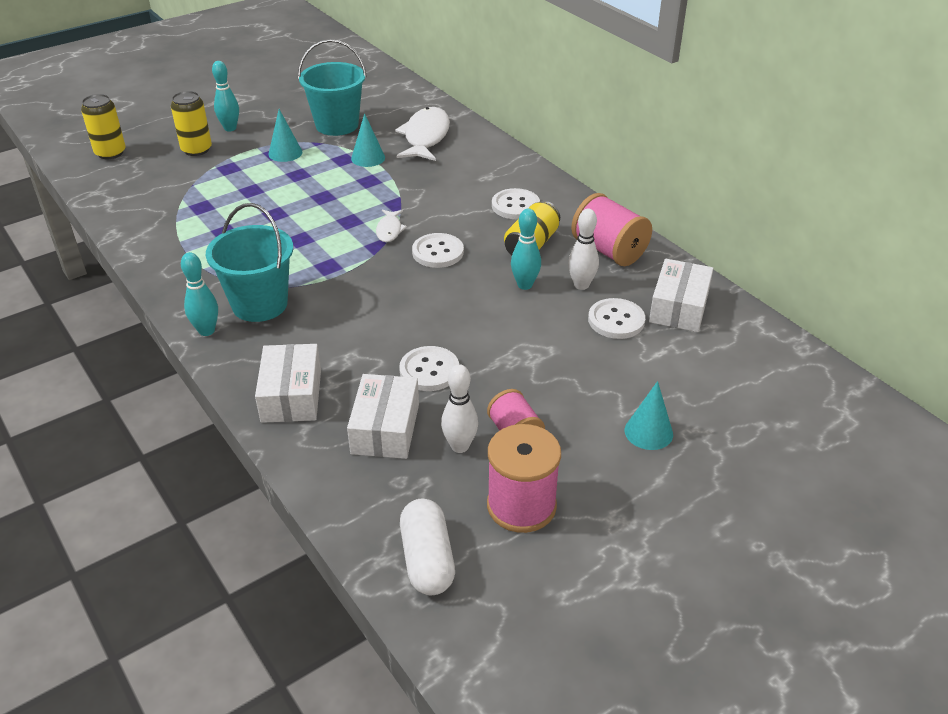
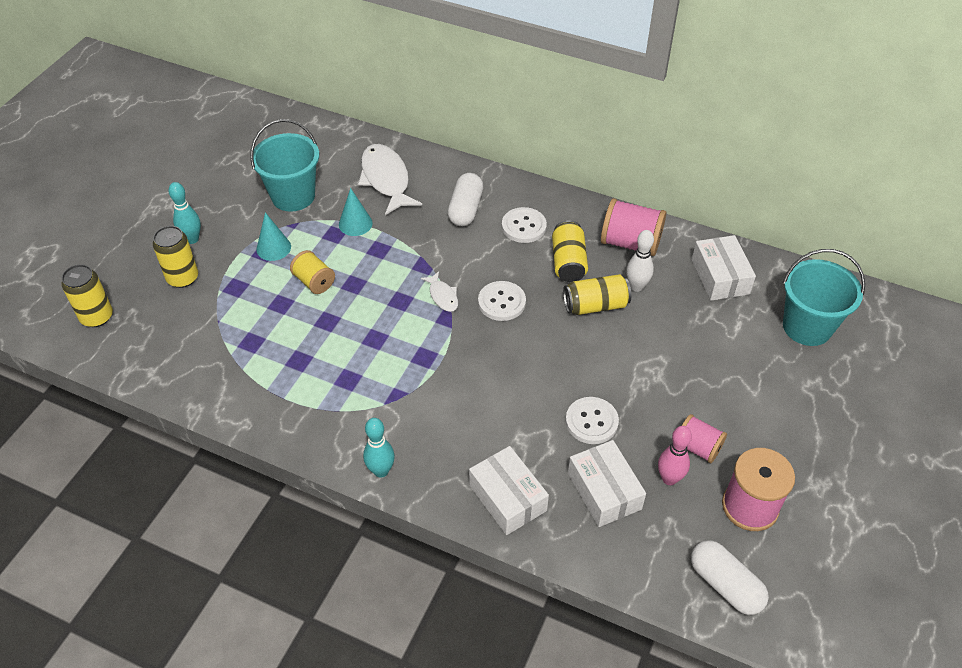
camera: 30 degrees left, 10 degrees up
turquoise bucket [206,203,293,322] -> turquoise bucket moved to [783,249,865,346]
white bowling pin [441,364,478,453] -> pink bowling pin [658,426,692,485]
turquoise bowling pin [511,208,541,290] -> yellow can [563,274,631,315]
white button [588,298,645,339] -> none
turquoise cone [625,381,673,450] -> none
none -> yellow spool [290,250,335,294]
none -> white capsule [448,173,483,226]

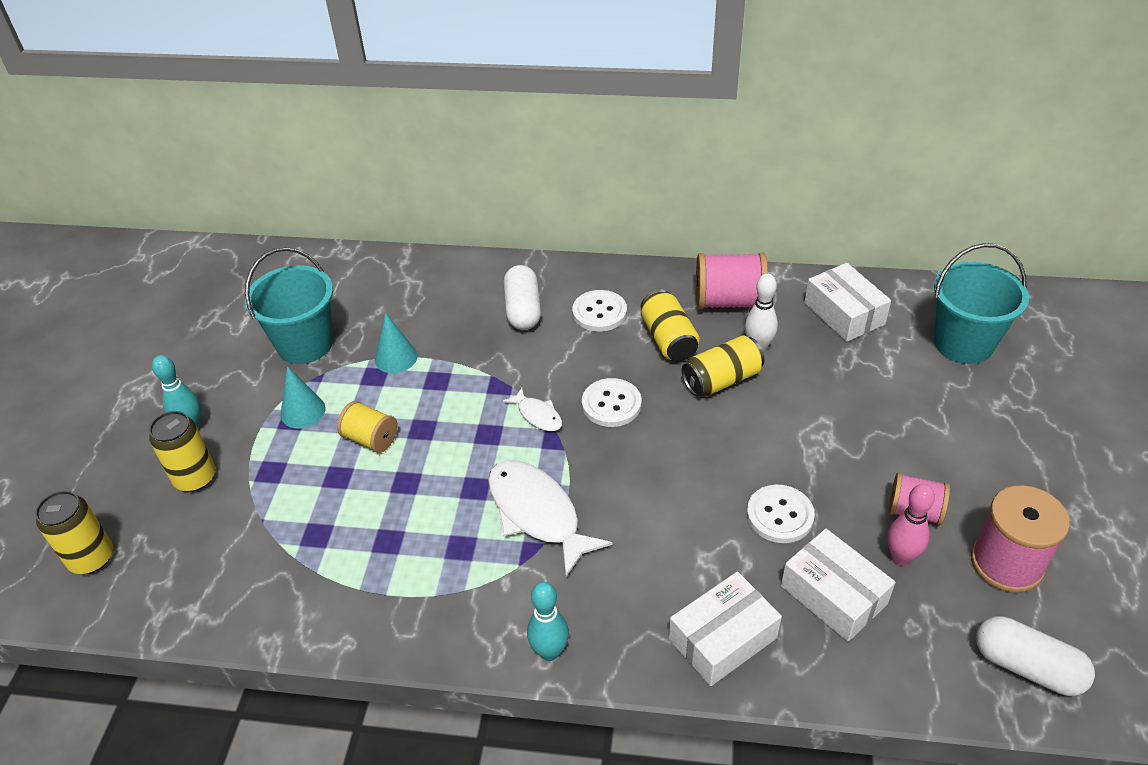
camera: 15 degrees left, 5 degrees down
white fish [358,144,422,215] -> white fish moved to [488,460,613,577]
white box [469,446,549,535] -> white box turned 75 degrees counterclockwise [669,572,782,686]

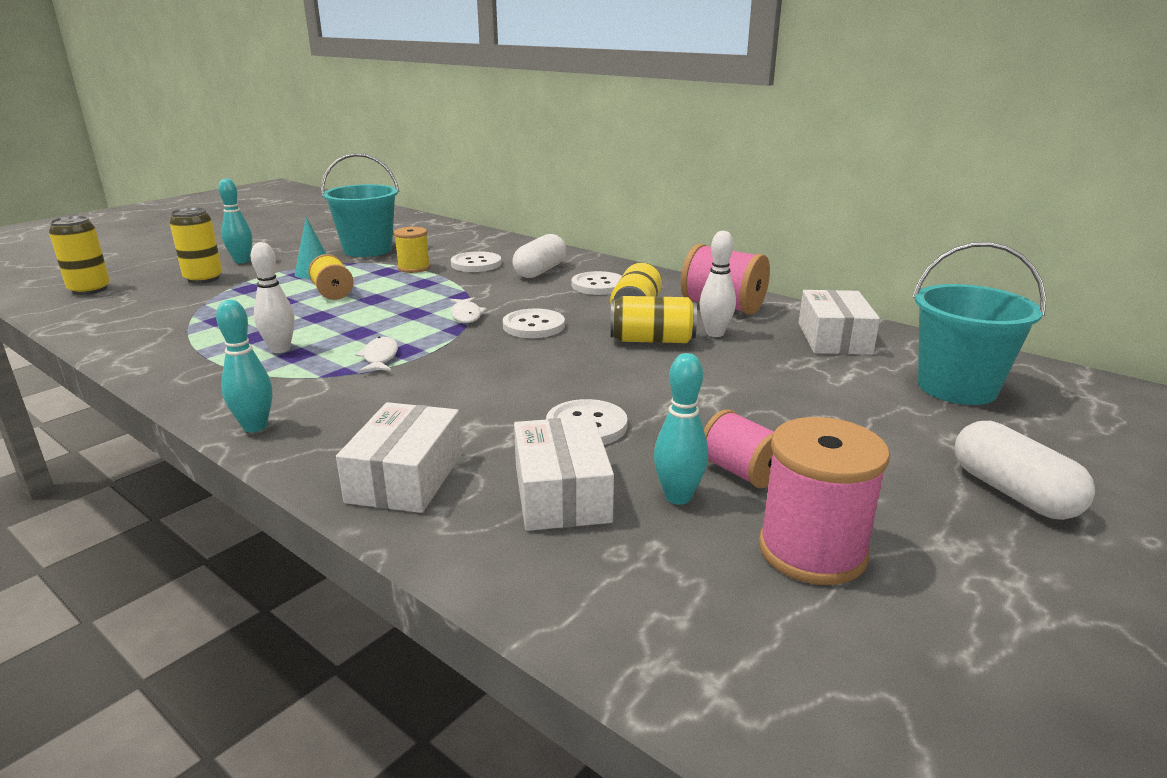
camera: 30 degrees right, 20 degrees down
turquoise cone [375,312,417,373] -> yellow spool [394,227,430,273]
white fish [488,460,613,577] -> white fish [355,337,398,372], size x0.50
white box [669,572,782,686] -> white box turned 75 degrees counterclockwise [336,402,462,513]
pink bowling pin [887,484,935,565] -> turquoise bowling pin [654,353,708,505]
white capsule [976,616,1095,696] -> white capsule moved to [955,421,1095,520]
none -> white bowling pin [250,242,295,353]
none -> white button [451,251,501,272]

